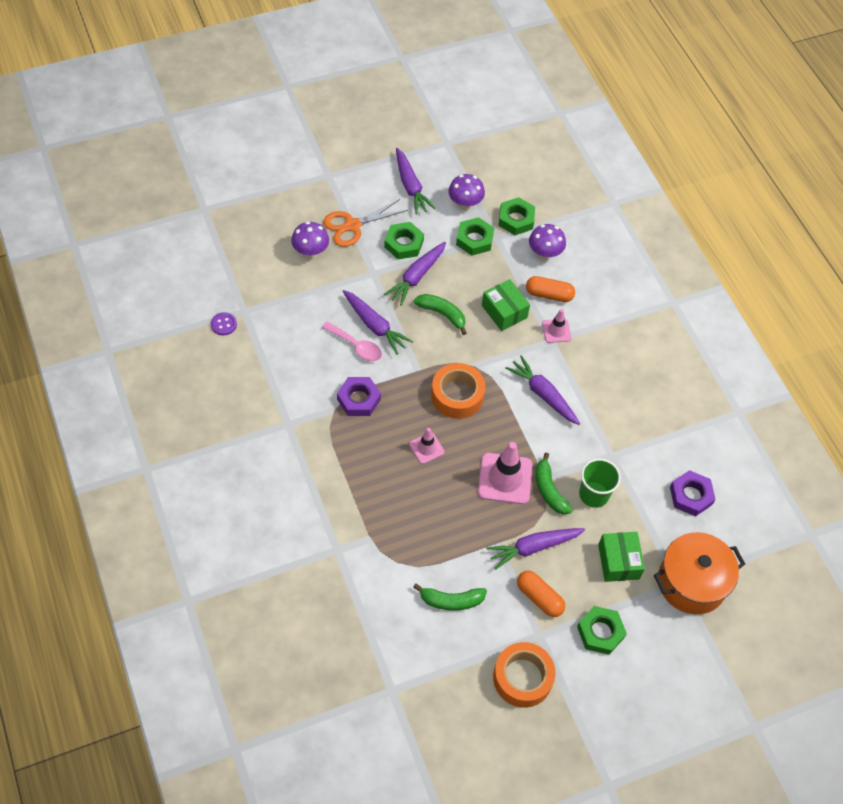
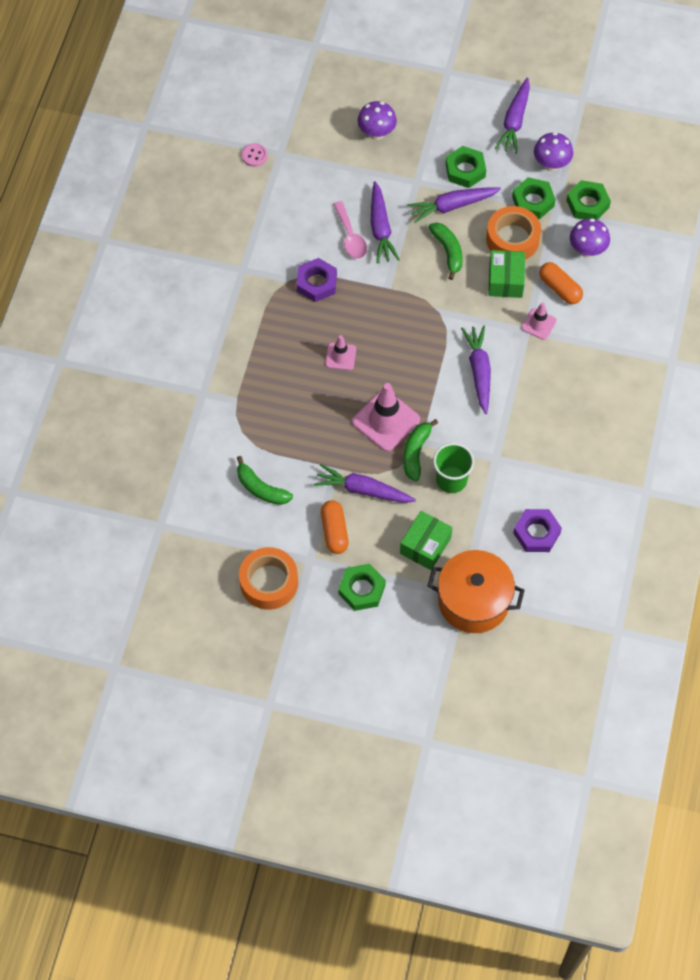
camera: 40 degrees right, 5 degrees up
purple button [211,312,237,335] -> pink button [242,143,268,167]
orange scissors [323,199,408,247] -> none
orange tape [431,363,485,419] -> orange tape moved to [486,206,541,260]

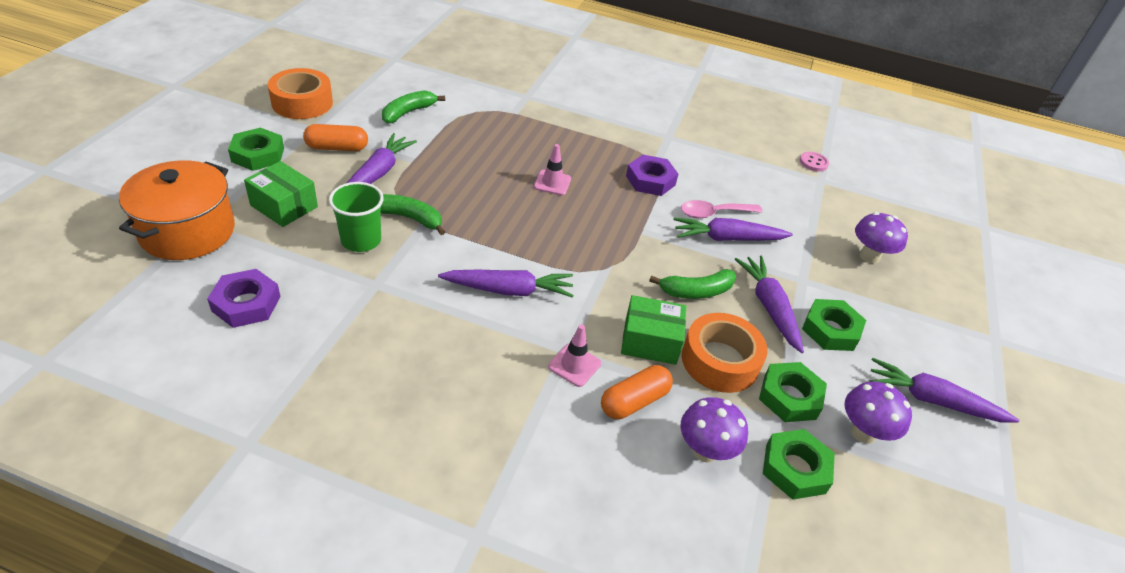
camera: 90 degrees right, 20 degrees down
pink traffic cone [352,383,420,451] -> none

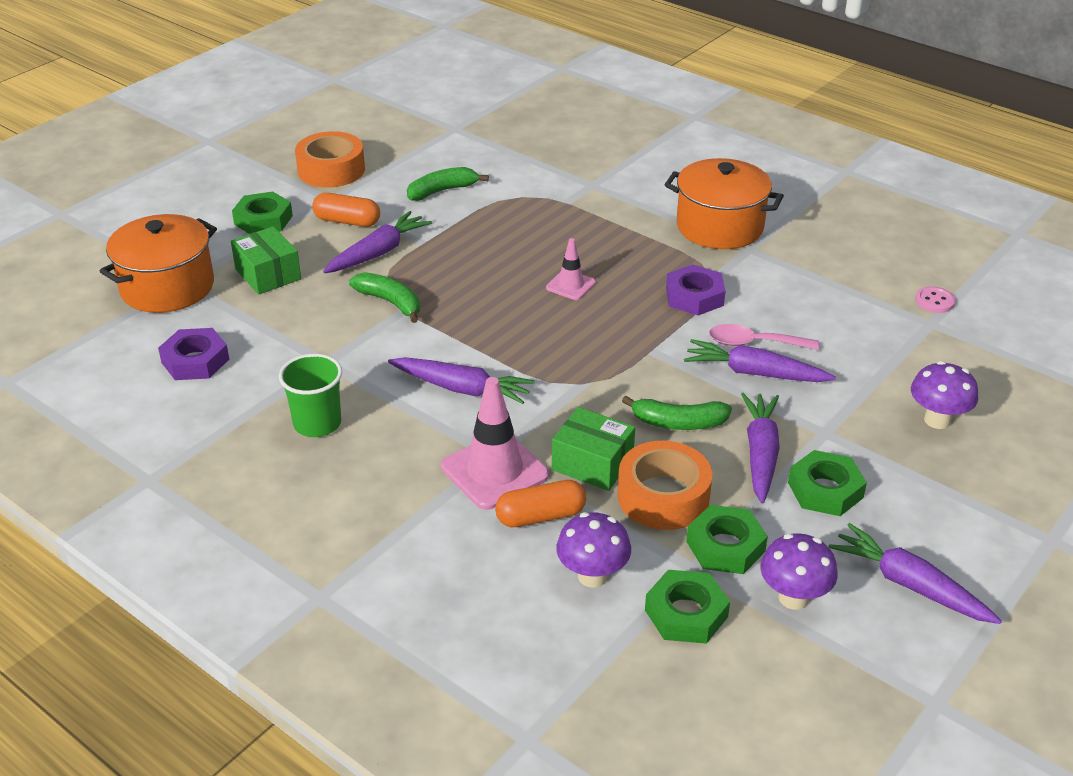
camera: 25 degrees right, 5 degrees down
green cup [329,182,384,252] -> green cup moved to [279,354,342,437]
pink traffic cone [548,324,601,387] -> pink traffic cone [441,377,549,510], size x1.81
none -> orange pot [665,158,784,249]

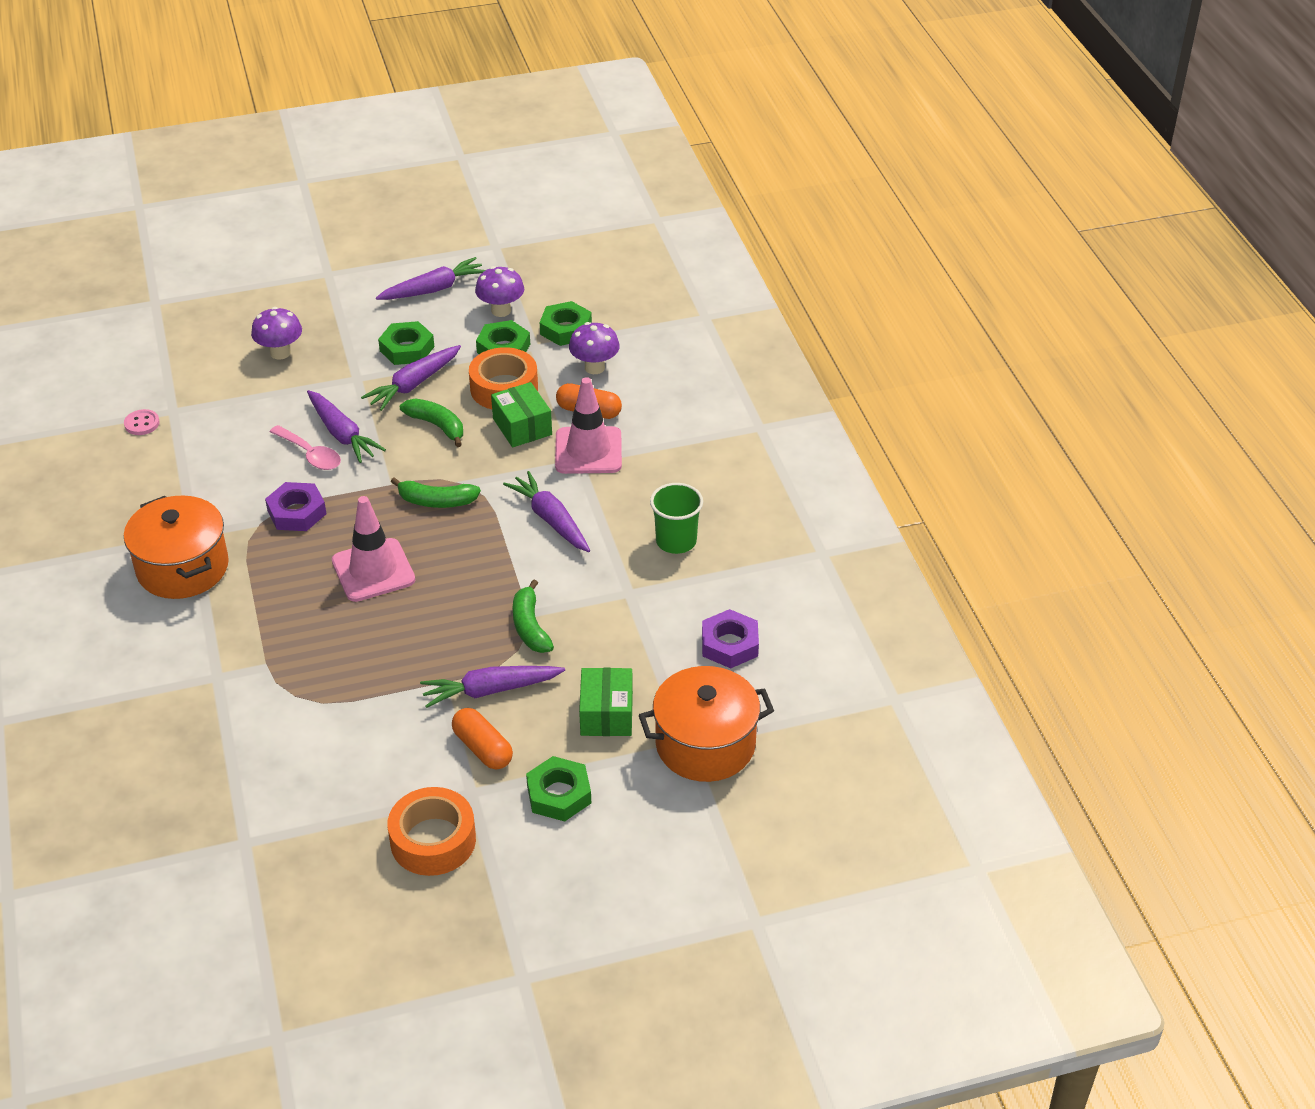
camera: 145 degrees left, 5 degrees up
green banana [407,167,489,201] -> green banana moved to [391,477,481,508]
pink traffic cone [546,238,596,300] -> pink traffic cone [332,496,415,602], size x1.81
purple carrot [829,523,1002,624] -> purple carrot turned 105 degrees counterclockwise [376,257,486,300]

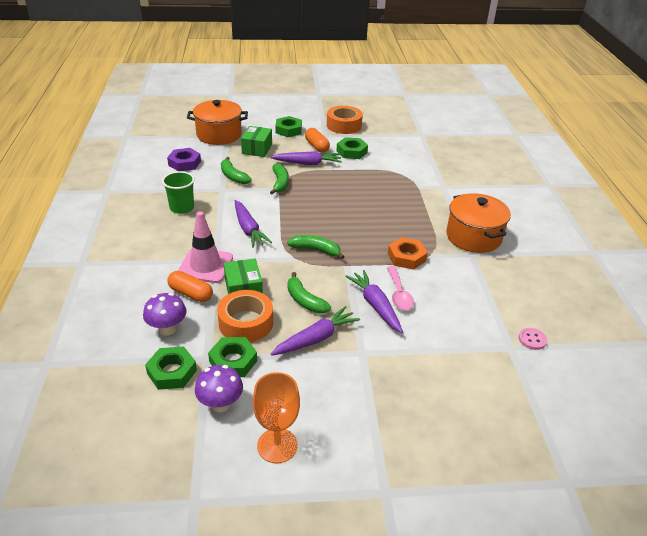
camera: 170 degrees left, 5 degrees down
purple mushroom [251,307,302,360] -> none
purple nut [265,482,326,531] -> orange nut [388,237,428,270]
pink spoon [270,425,341,470] -> pink spoon turned 150 degrees counterclockwise [387,266,414,310]
pink traffic cone [332,496,415,602] -> none
purple carrot [376,257,486,300] -> orange goblet [253,372,300,463]
green nut [378,321,434,365] -> green nut moved to [337,137,368,159]
none -> green banana [221,157,252,184]

